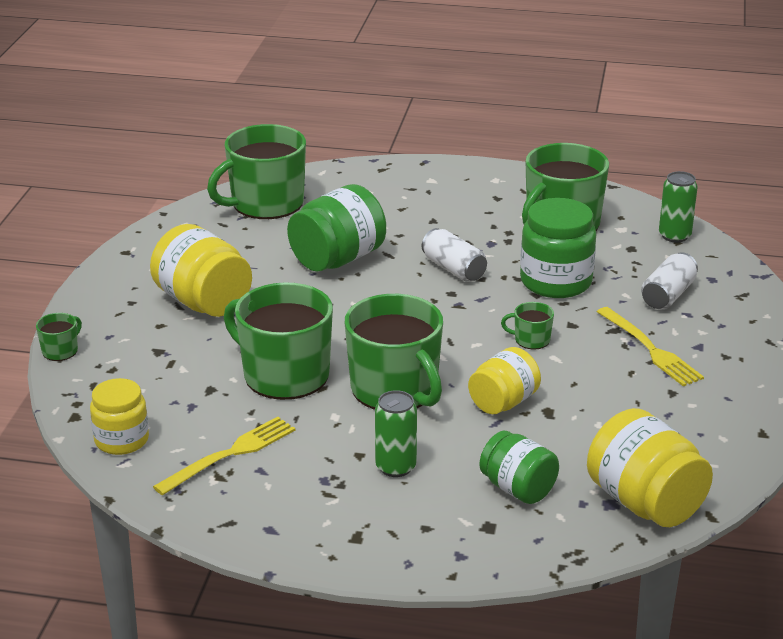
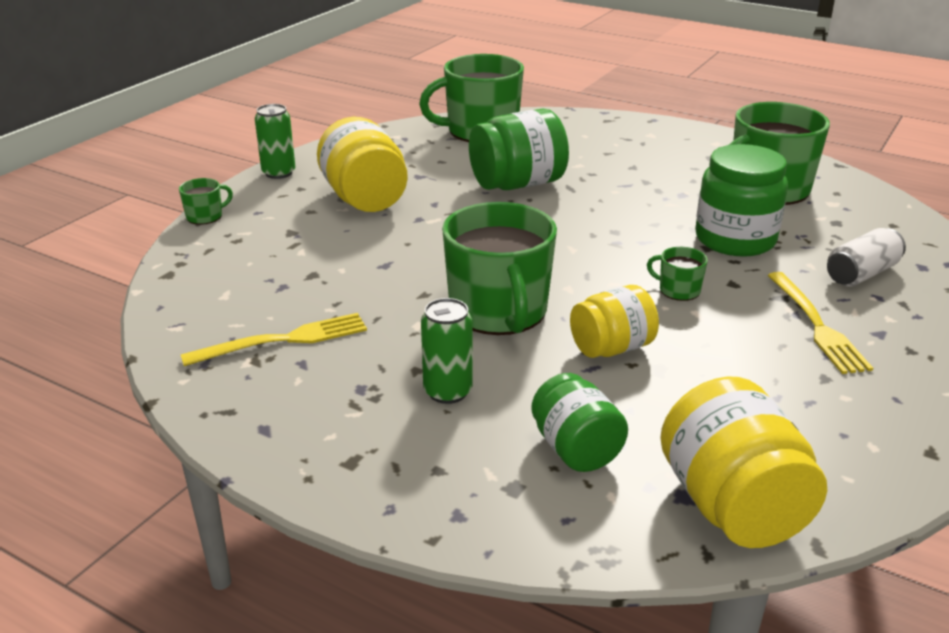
camera: 20 degrees right, 0 degrees up
yellow jar [90,378,149,455] -> none
green mug [224,282,333,400] -> none
white can [422,228,487,282] -> none
green can [659,171,698,243] -> green can moved to [255,104,295,179]

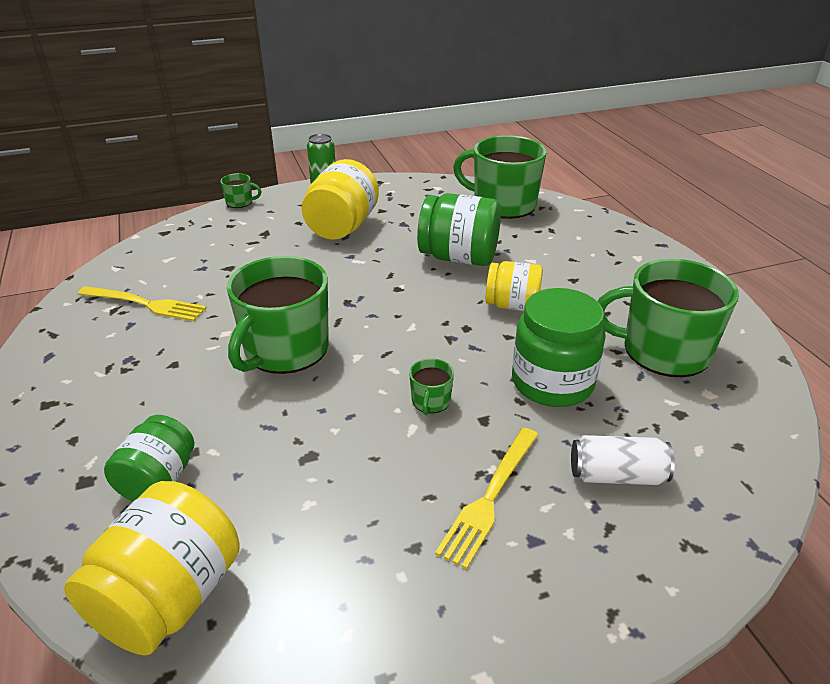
camera: 40 degrees right, 5 degrees up
green can [421,298,472,404] -> none
yellow jar [570,285,659,358] -> yellow jar moved to [485,261,543,311]
green mug [647,247,708,301] -> green mug turned 150 degrees counterclockwise [409,358,454,415]

